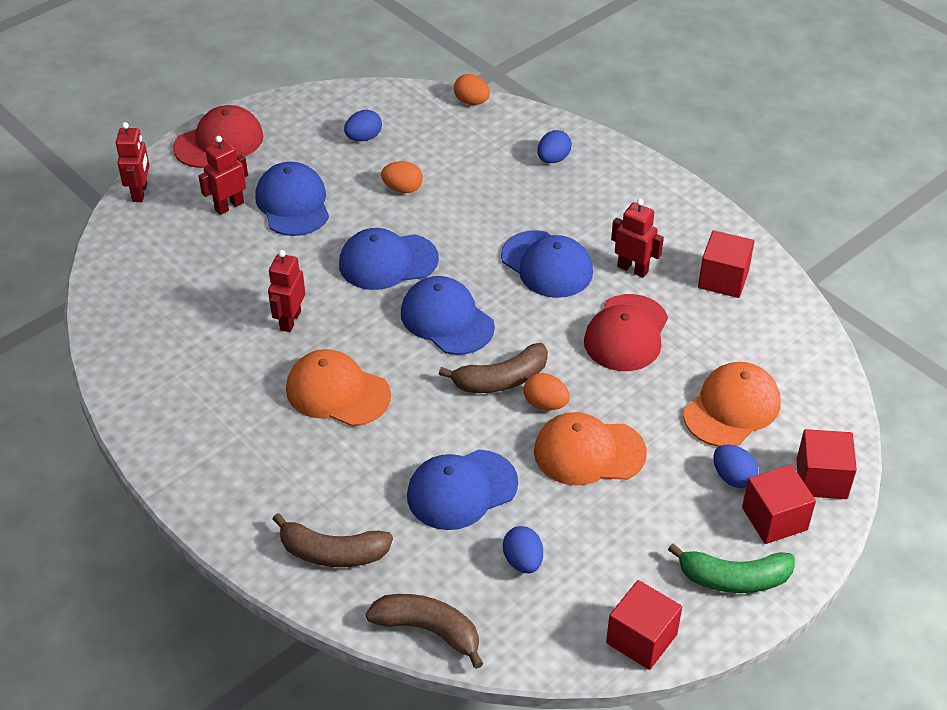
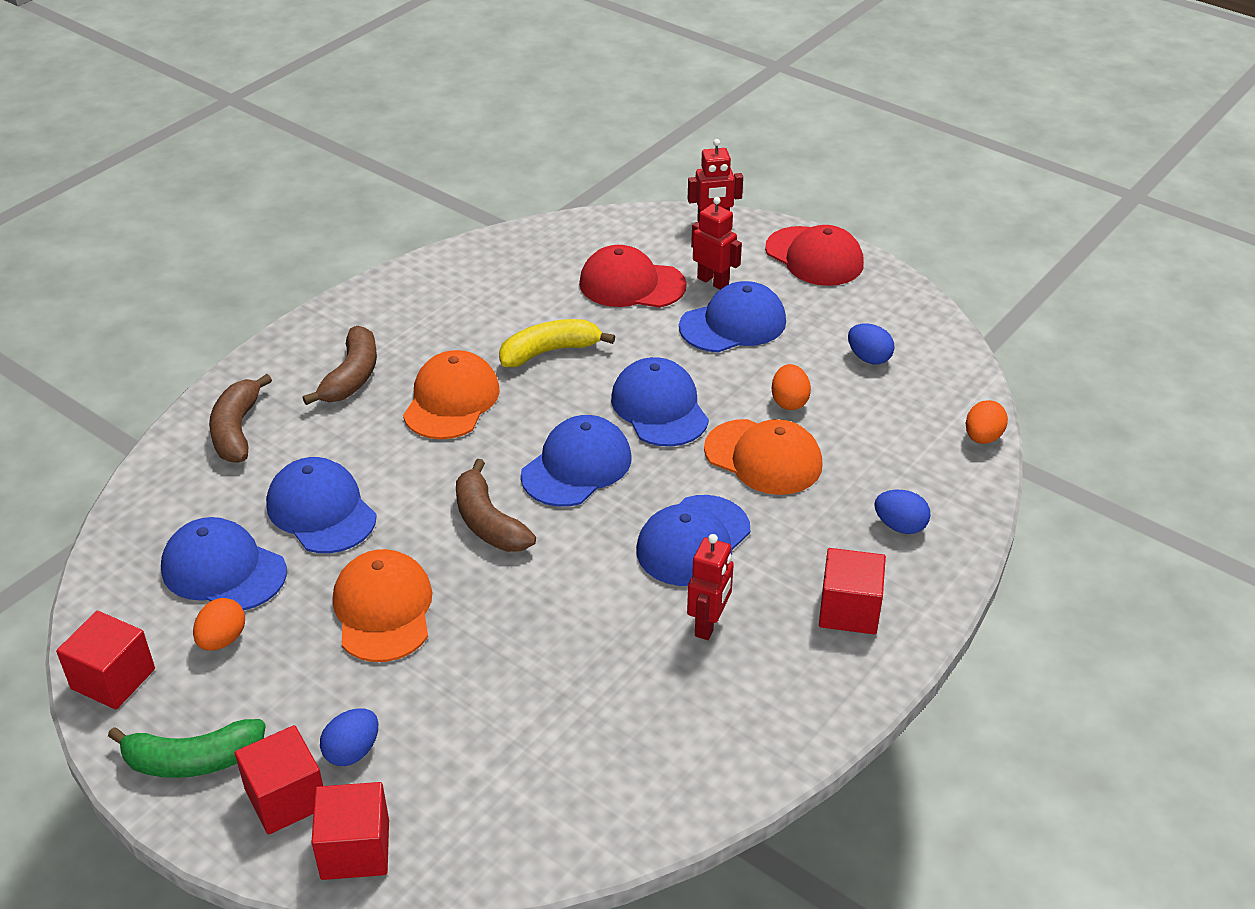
camera: 80 degrees right, 5 degrees down
red robot [268,250,305,332] -> yellow banana [499,319,615,367]
brown banana [366,594,483,669] -> brown banana moved to [303,326,377,405]
blue egg [503,526,543,573] -> blue cap [161,517,287,611]
orange egg [524,373,570,410] -> orange egg moved to [193,598,245,651]
red cap [584,294,668,371] -> red cap moved to [579,245,686,308]
green banana [668,543,795,593] -> green banana turned 90 degrees counterclockwise [108,719,266,778]
orange cap [683,362,781,447] -> orange cap moved to [704,419,823,495]
red cube [698,230,754,298] -> red cube moved to [819,548,886,634]

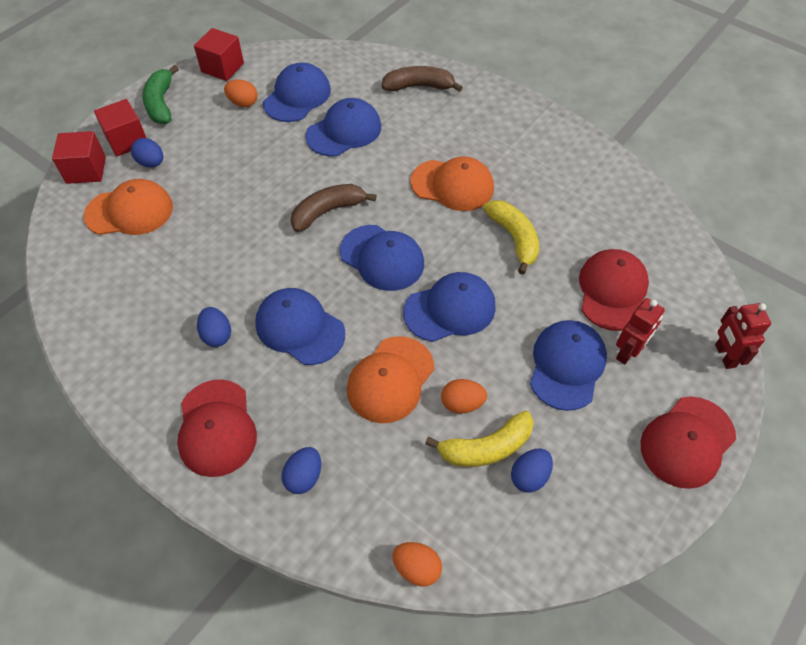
camera: 90 degrees right, 15 degrees up
brown banana [303,326,377,405] -> none
orange cap [333,549,432,662] -> orange cap moved to [84,179,173,235]
blue cap [679,281,786,353] -> blue cap turned 135 degrees counterclockwise [530,320,607,411]
red robot [687,534,734,640] -> blue egg [197,307,231,347]
red cube [819,548,886,634] -> red cap [177,379,257,477]
none -> yellow banana [425,411,534,467]

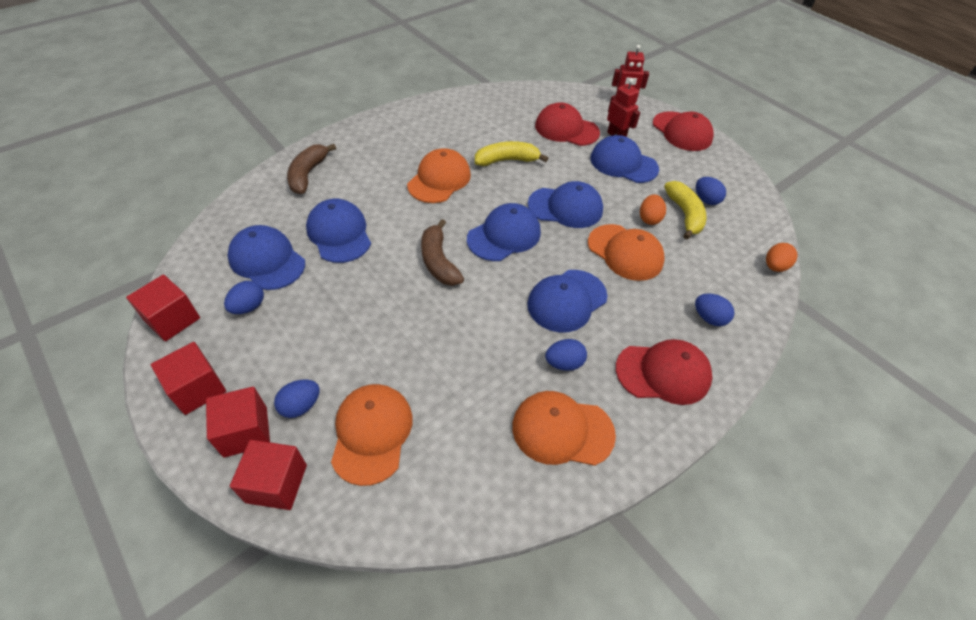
camera: 80 degrees left, 5 degrees down
green banana [142,65,179,124] -> red cube [151,342,226,415]
orange egg [224,79,257,107] -> blue egg [224,281,264,314]
blue cap [403,272,496,342] -> blue cap turned 105 degrees clockwise [528,181,603,228]
none -> orange cap [512,391,616,466]

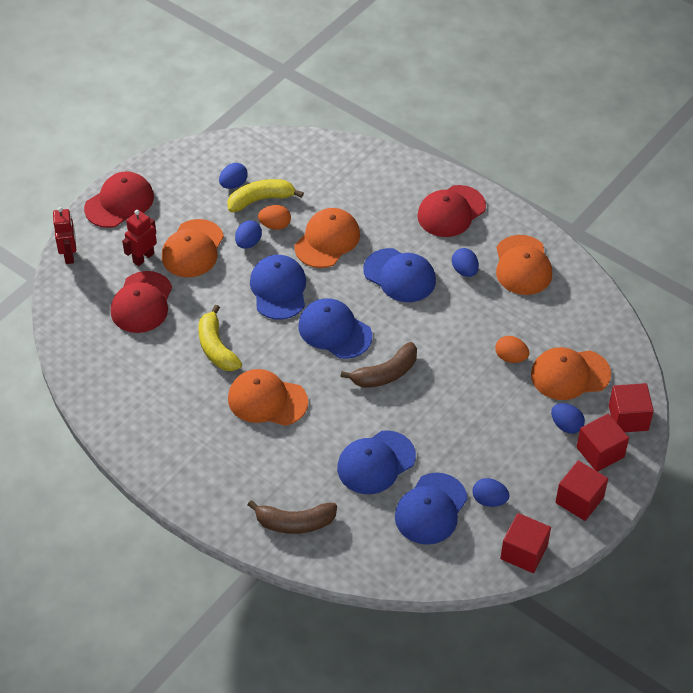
camera: 100 degrees left, 0 degrees up
blue cap [590,135,659,183] -> orange cap [162,219,224,277]
red cap [616,339,712,405] -> red cap turned 120 degrees counterclockwise [417,185,486,237]
blue egg [695,293,735,326] -> blue egg moved to [235,220,262,249]
orange egg [766,243,798,272] -> orange egg moved to [495,336,529,363]

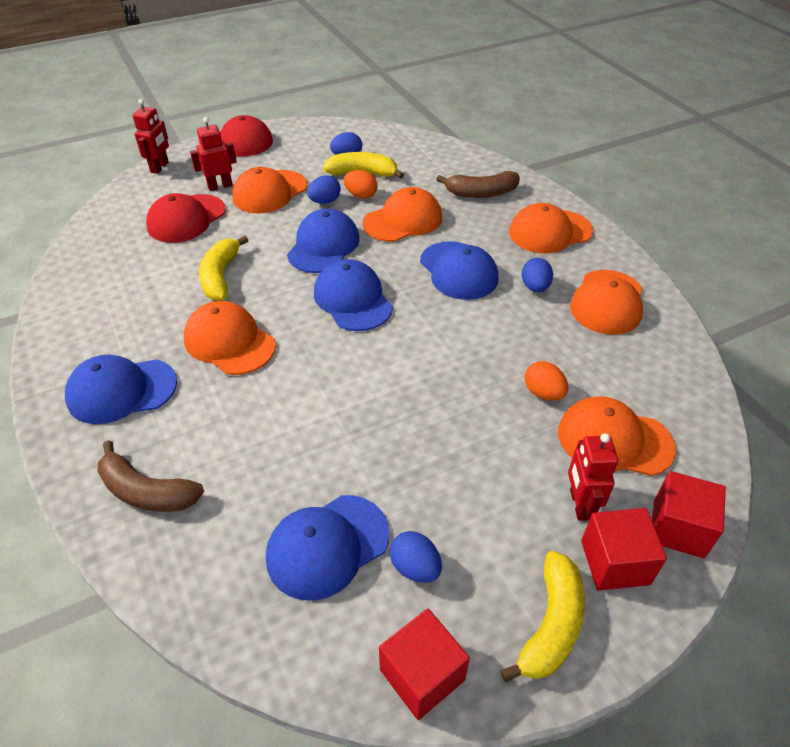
camera: 25 degrees right, 5 degrees down
blue cap [337,431,416,494] -> blue cap moved to [65,355,177,424]
brown banana [341,342,417,388] -> brown banana moved to [436,171,520,198]
red cap [417,185,486,237] -> orange cap [509,203,593,253]
blue egg [551,403,585,434] -> red robot [568,433,618,521]
red cube [555,460,608,521] -> yellow banana [501,551,585,682]

